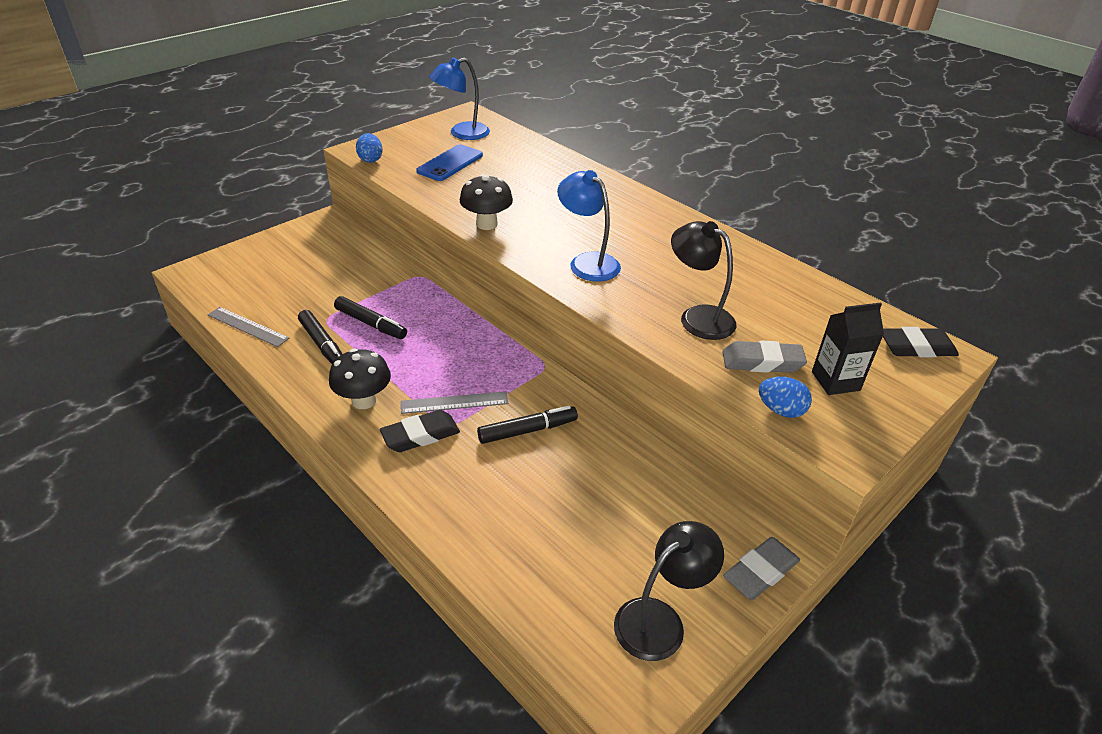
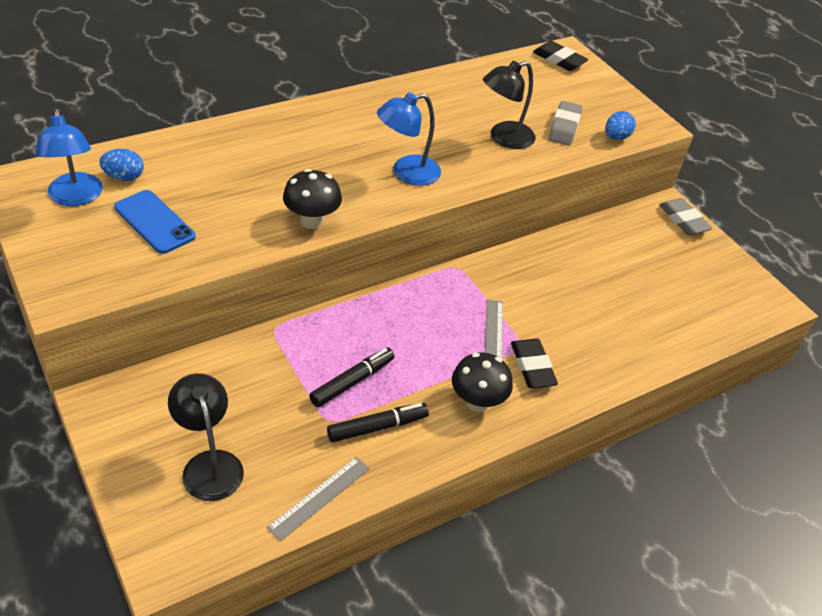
camera: 80 degrees left, 5 degrees up
blue egg [356,133,383,163] -> blue egg moved to [99,149,144,181]
black marker [477,406,578,444] -> none
black lamp [614,521,724,661] -> black lamp moved to [168,373,244,501]
black carton [812,303,884,395] -> none
black eraser [883,327,959,357] -> black eraser turned 60 degrees counterclockwise [533,41,588,71]

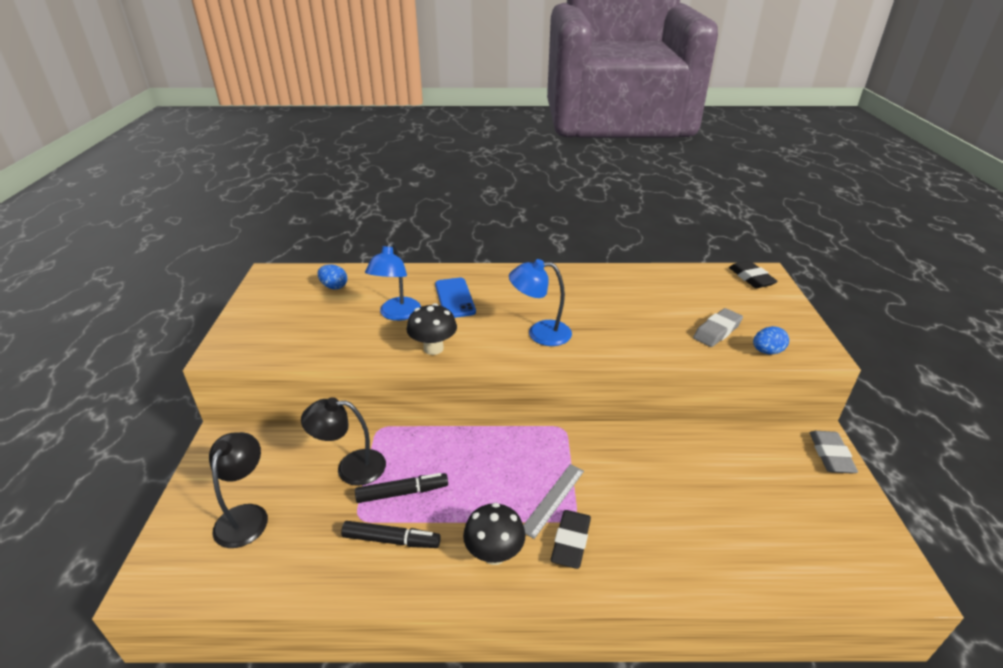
camera: 35 degrees right, 10 degrees down
blue lamp [35,109,102,206] -> blue lamp moved to [365,242,421,321]
blue phone [114,190,196,254] -> blue phone moved to [435,278,476,318]
grey ruler [267,457,370,541] -> none
black lamp [483,61,536,149] -> black lamp moved to [301,397,386,486]

